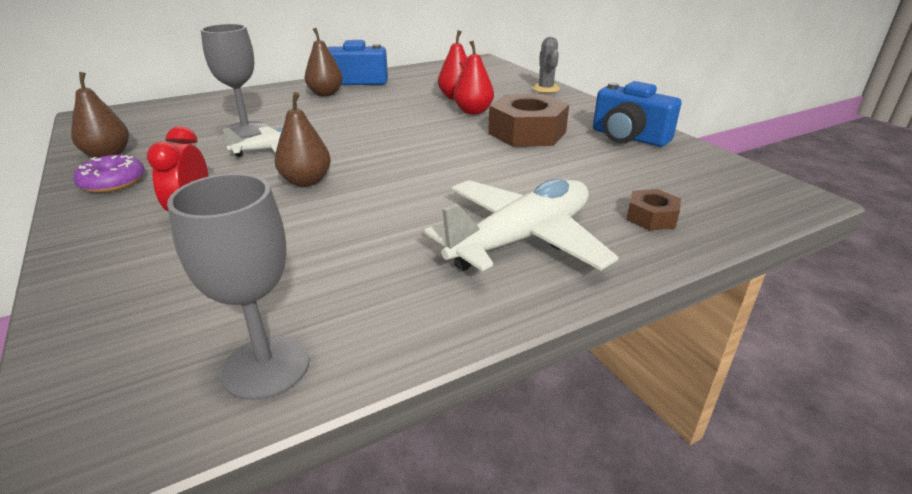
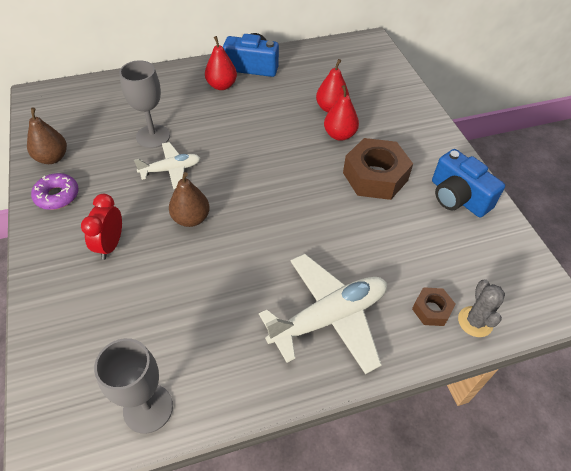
camera: 10 degrees right, 20 degrees up
brown pear [305,28,343,96] -> red pear [205,36,237,90]
grey cactus [532,37,560,93] -> grey cactus moved to [458,280,505,337]

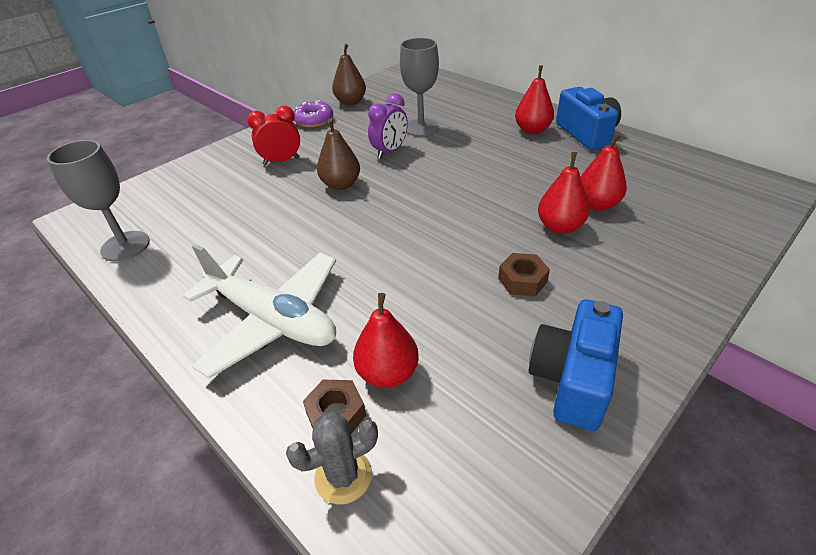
camera: 65 degrees right, 10 degrees down
white plane [134,142,200,189] -> purple clock [368,93,408,159]
brown nut [343,138,413,200] -> brown nut [498,253,550,296], size x0.50
none -> red pear [353,293,419,388]

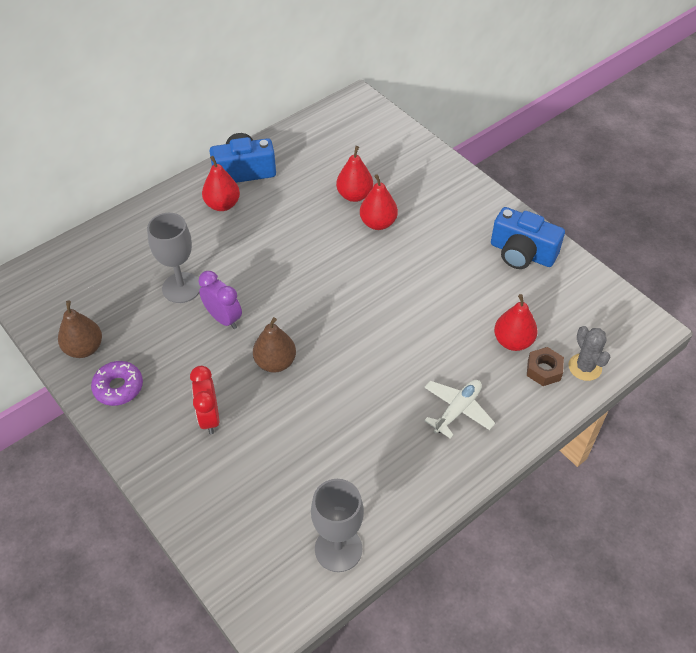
camera: 85 degrees left, 10 degrees up
white plane [183,244,336,379] -> white plane [424,380,495,439], size x0.57
brown nut [498,253,550,296] -> none

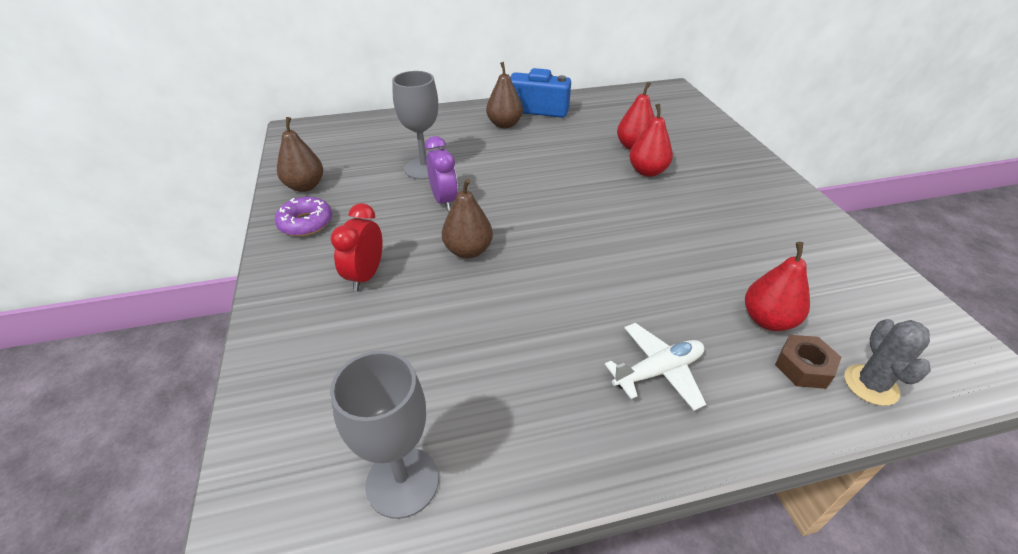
camera: 25 degrees right, 10 degrees down
red pear [202,156,240,211] -> brown pear [486,62,523,128]
blue camera [491,207,565,269] -> none

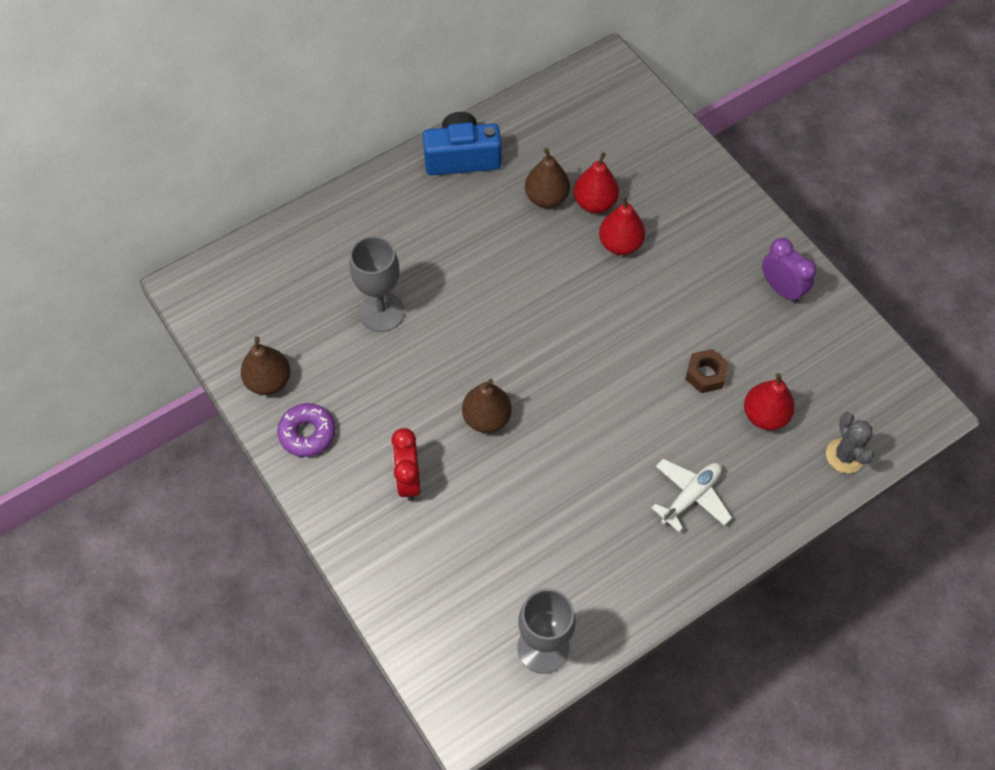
camera: 20 degrees left, 20 degrees up
purple clock [425,136,458,211] -> purple clock moved to [762,238,817,303]
brown pear [486,62,523,128] -> brown pear moved to [525,148,570,208]
brown nut [775,335,841,389] -> brown nut moved to [685,349,729,393]

